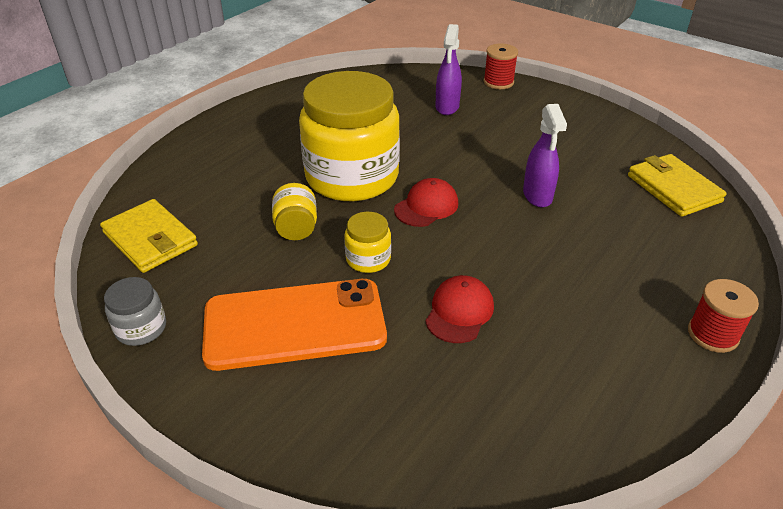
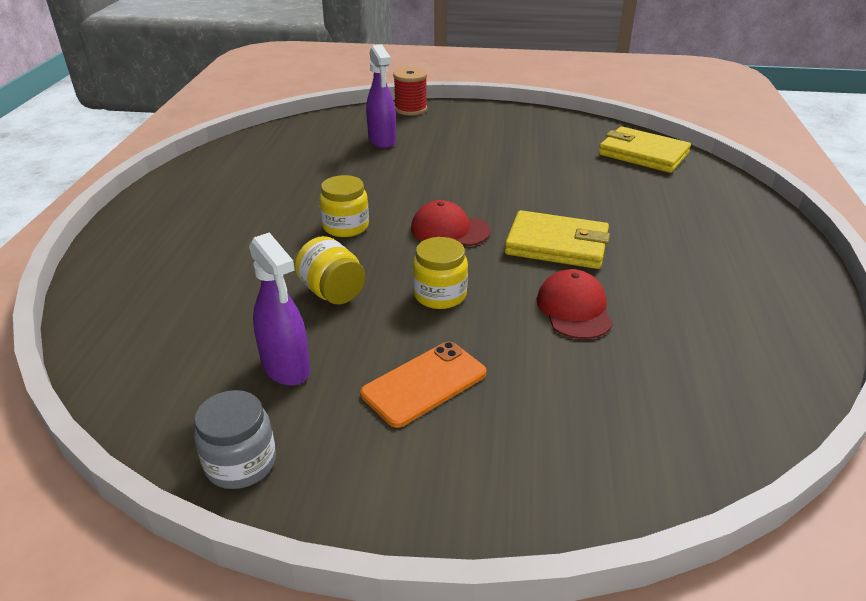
camera: 30 degrees left, 5 degrees down
yellow wallet [100,199,198,273] -> yellow wallet moved to [505,210,610,269]
orange phone [202,279,387,371] -> orange phone [360,342,487,428], size x0.55
yellow jar [299,71,400,201] -> yellow jar [319,175,369,237], size x0.42
red cap [394,178,458,227] -> red cap turned 90 degrees counterclockwise [411,200,491,246]
purple spray bottle [523,104,567,207] -> purple spray bottle moved to [249,232,310,386]
red spool [688,279,759,353] -> none

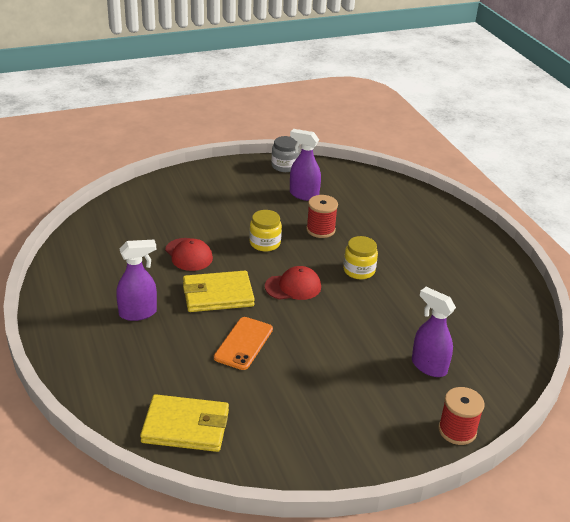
camera: 150 degrees right, 0 degrees up
yellow jar [295,236,365,305] -> red spool [306,195,338,238]
orange phone [360,342,487,428] -> orange phone moved to [214,317,273,370]
none -> purple spray bottle [116,240,157,321]

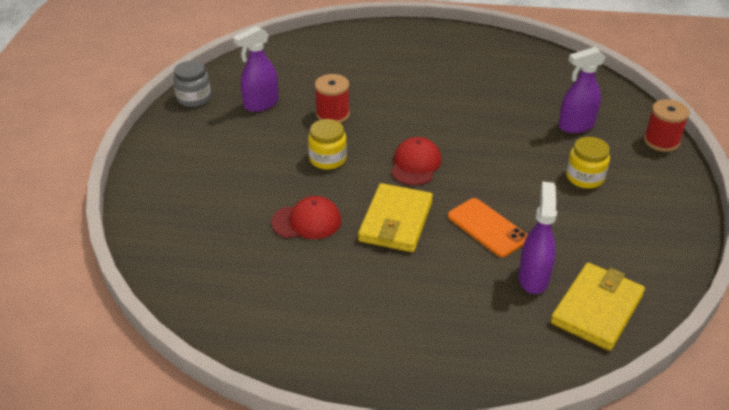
camera: 60 degrees left, 5 degrees up
purple spray bottle [116,240,157,321] -> purple spray bottle moved to [518,182,557,294]
yellow jar [343,236,378,279] -> yellow jar moved to [566,137,610,189]

